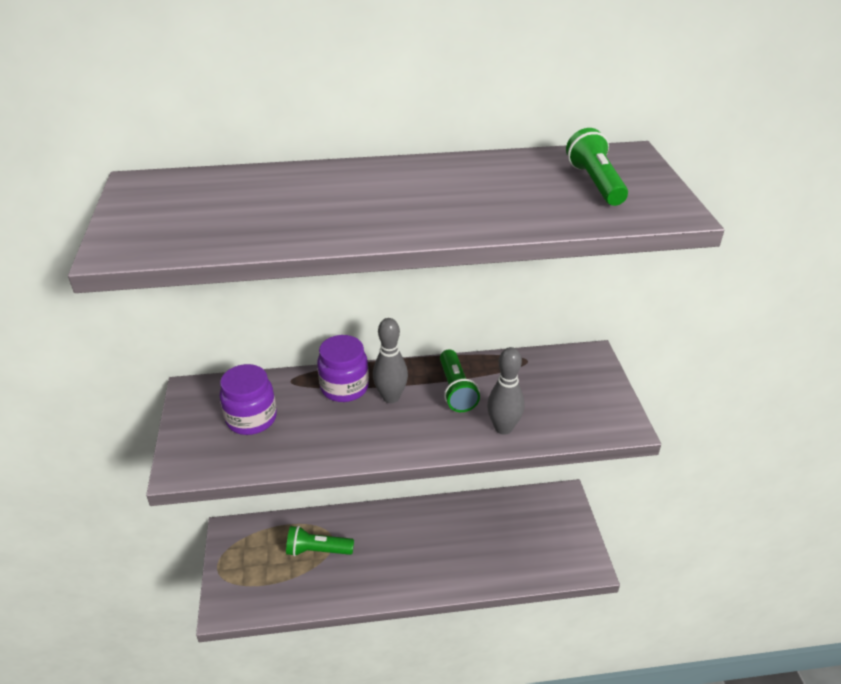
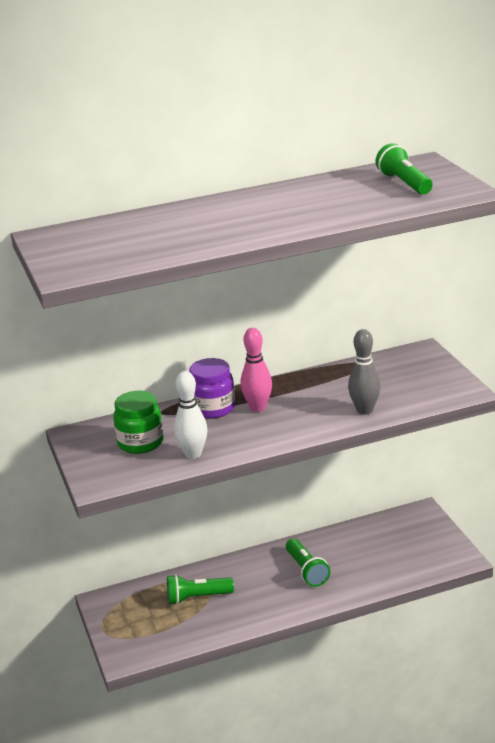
camera: 10 degrees left, 10 degrees down
purple jar [220,364,277,435] -> green jar [114,391,163,454]
grey bowling pin [373,318,408,403] -> pink bowling pin [240,328,272,412]
green flashlight [440,349,480,412] -> green flashlight moved to [286,539,330,587]
none -> white bowling pin [174,371,208,459]

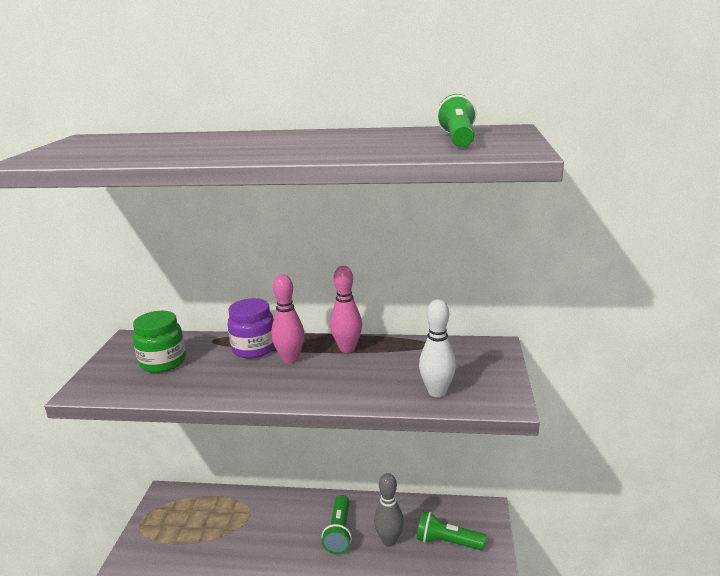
camera: 25 degrees right, 5 degrees down
green flashlight [167,574,234,605] -> green flashlight moved to [417,511,486,551]
white bowling pin [174,371,208,459] -> white bowling pin moved to [419,299,456,397]
grey bowling pin [348,329,381,415] -> grey bowling pin moved to [374,473,404,547]
none -> pink bowling pin [330,266,362,353]

